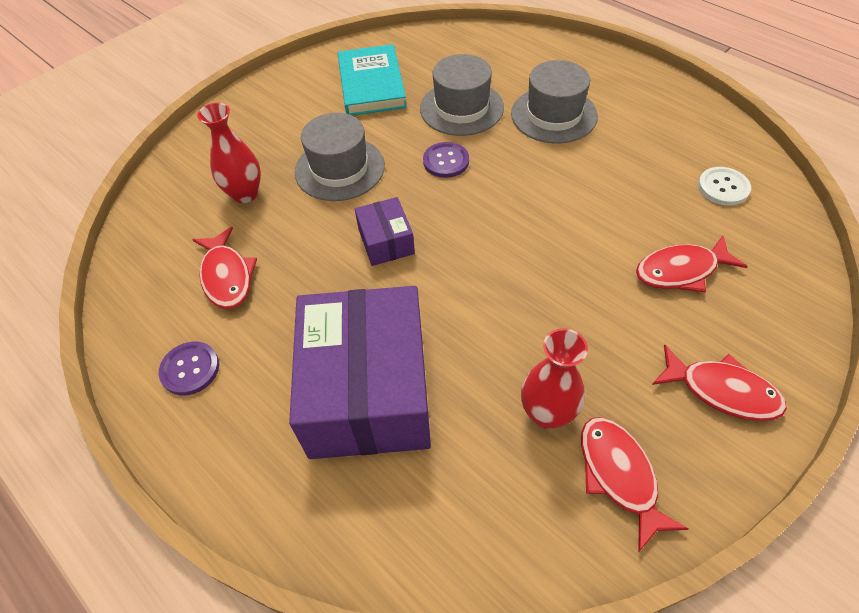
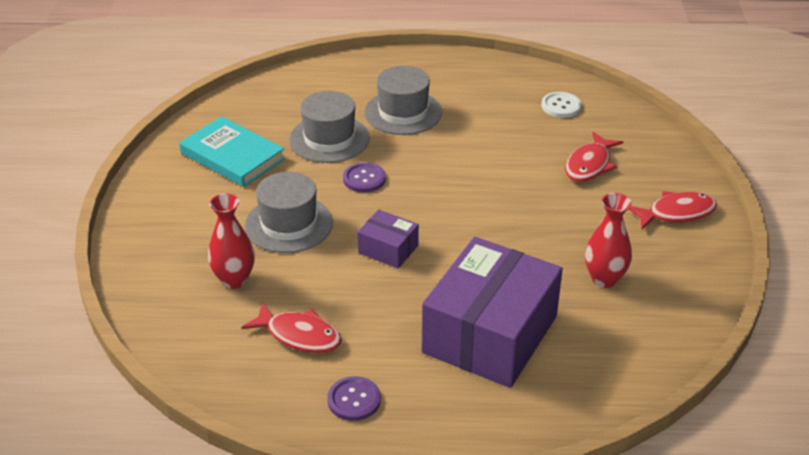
camera: 45 degrees left, 15 degrees down
purple box [289,286,431,459] -> purple box turned 75 degrees clockwise [422,237,563,388]
red fish [581,417,688,552] -> none

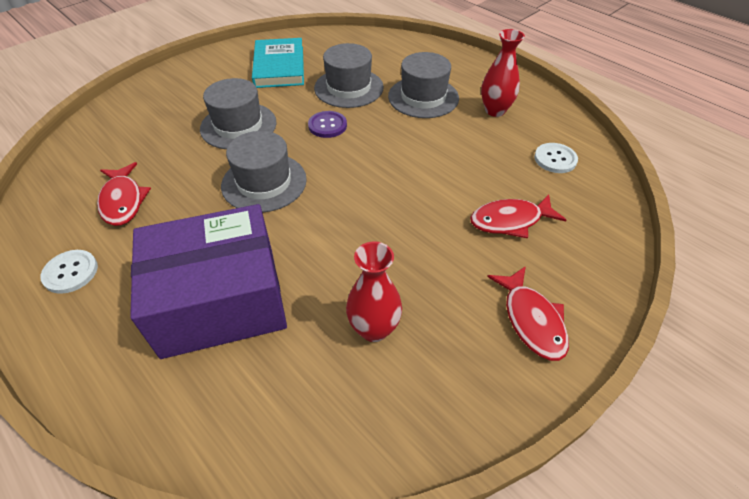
camera: 45 degrees right, 10 degrees up
red vase [208,193,255,289] -> red vase moved to [481,29,525,117]
purple button [327,376,381,421] -> white button [40,250,98,294]
purple box [357,210,419,269] -> grey hat [221,131,307,213]
red fish [629,191,717,229] -> red fish turned 45 degrees clockwise [487,266,569,361]

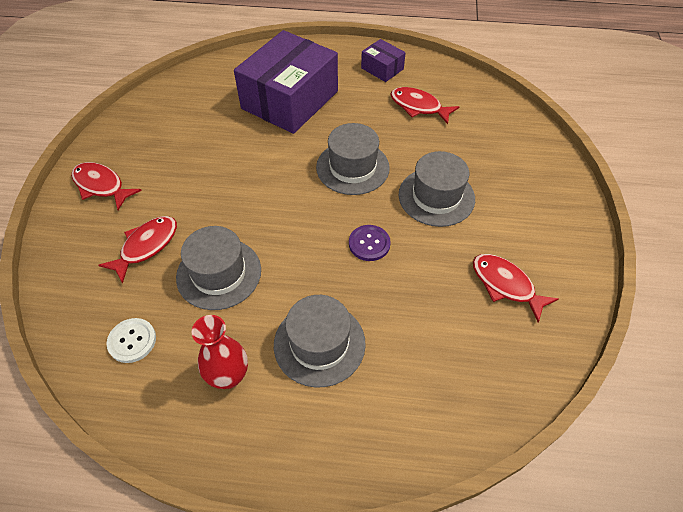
camera: 140 degrees right, 5 degrees up
white button [40,250,98,294] -> purple box [361,39,406,82]
turquoise book [252,38,304,88] -> red fish [473,254,559,323]
grey hat [314,43,384,108] -> grey hat moved to [176,226,261,310]
red vase [346,241,402,342] -> none

